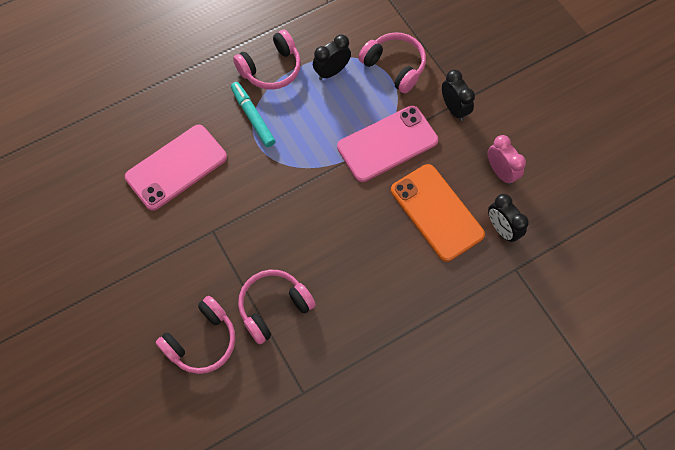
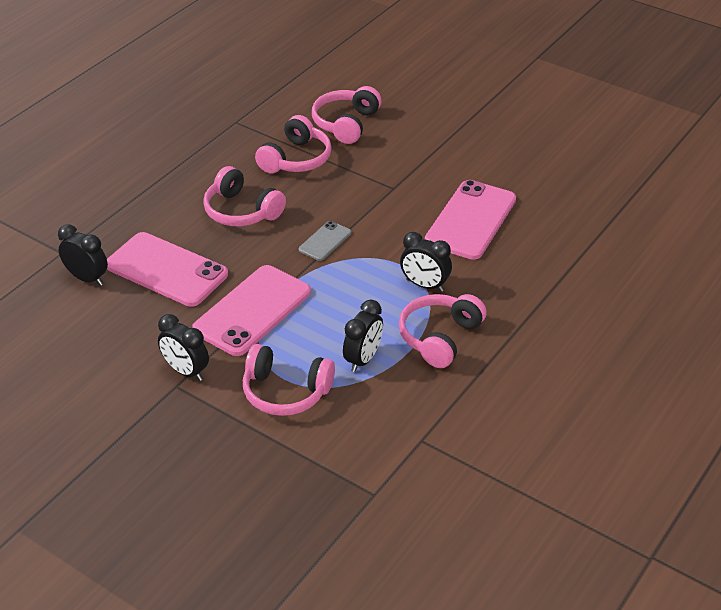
camera: 155 degrees right, 25 degrees down
turquoise marker [231,82,276,147] -> black clock [400,232,452,292]
orange phone [391,164,485,262] -> pink phone [107,232,228,307]
pink clock [488,135,526,185] -> none
none -> pink headphones [203,166,286,226]
none -> grey phone [299,221,351,261]

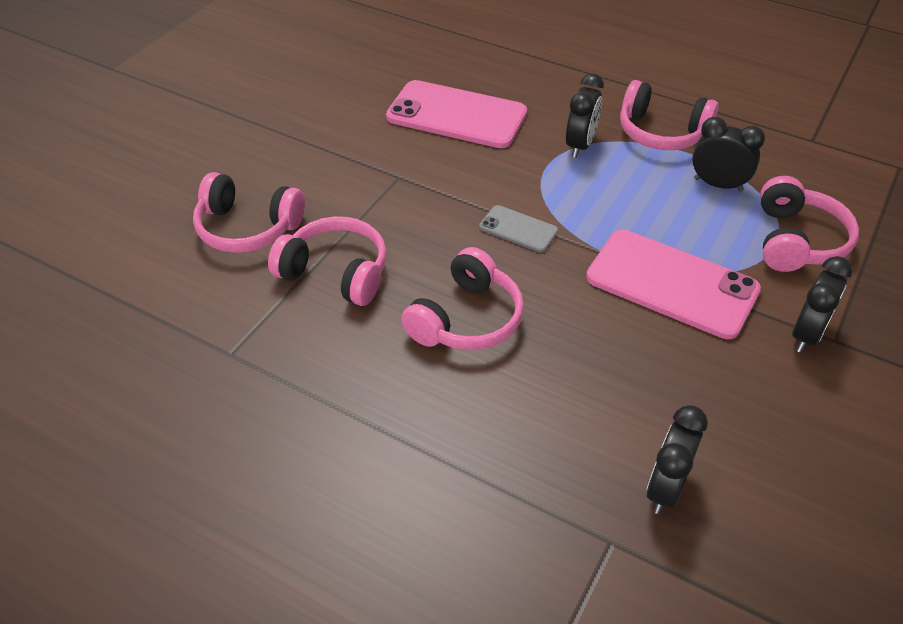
camera: 95 degrees left, 5 degrees up
pink phone [107,232,228,307] -> none

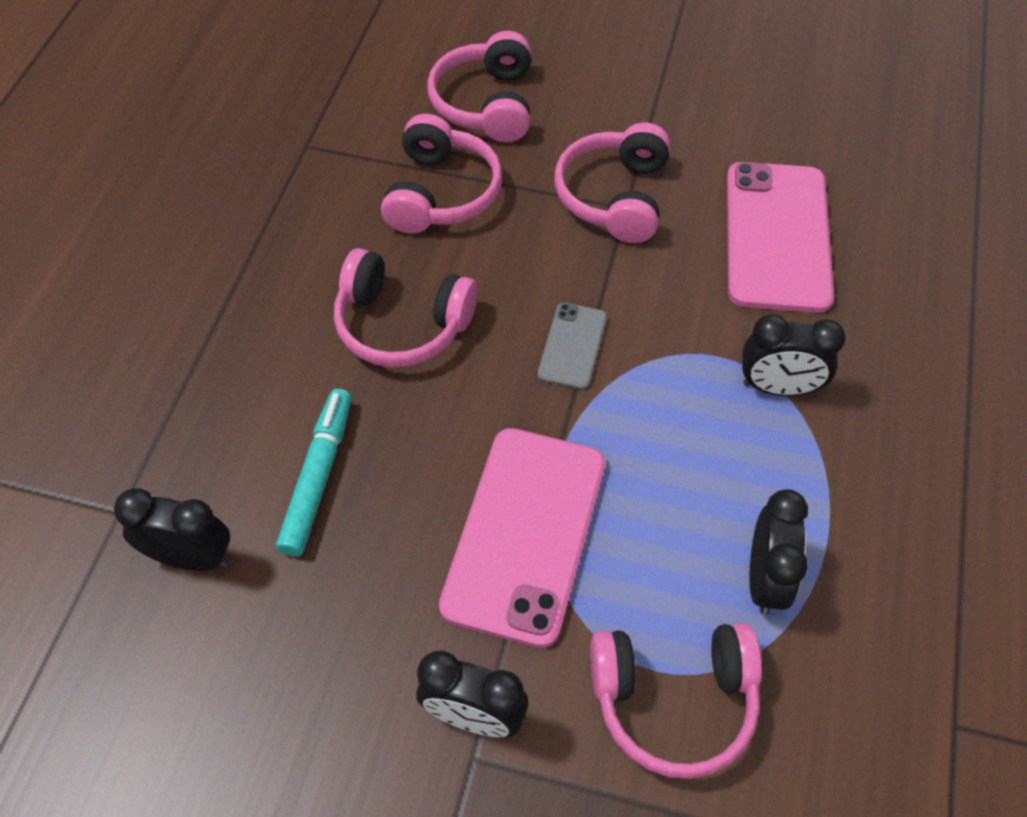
camera: 75 degrees right, 10 degrees up
pink headphones [620,80,719,150] -> pink headphones moved to [554,122,671,243]
none -> turquoise marker [276,389,352,556]

